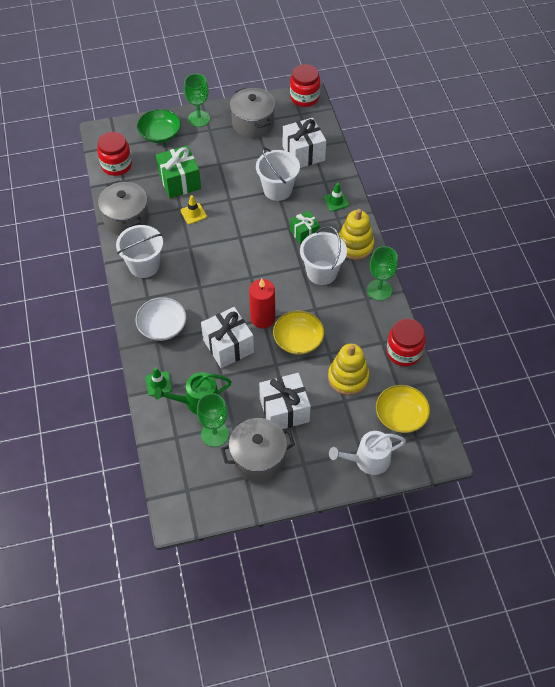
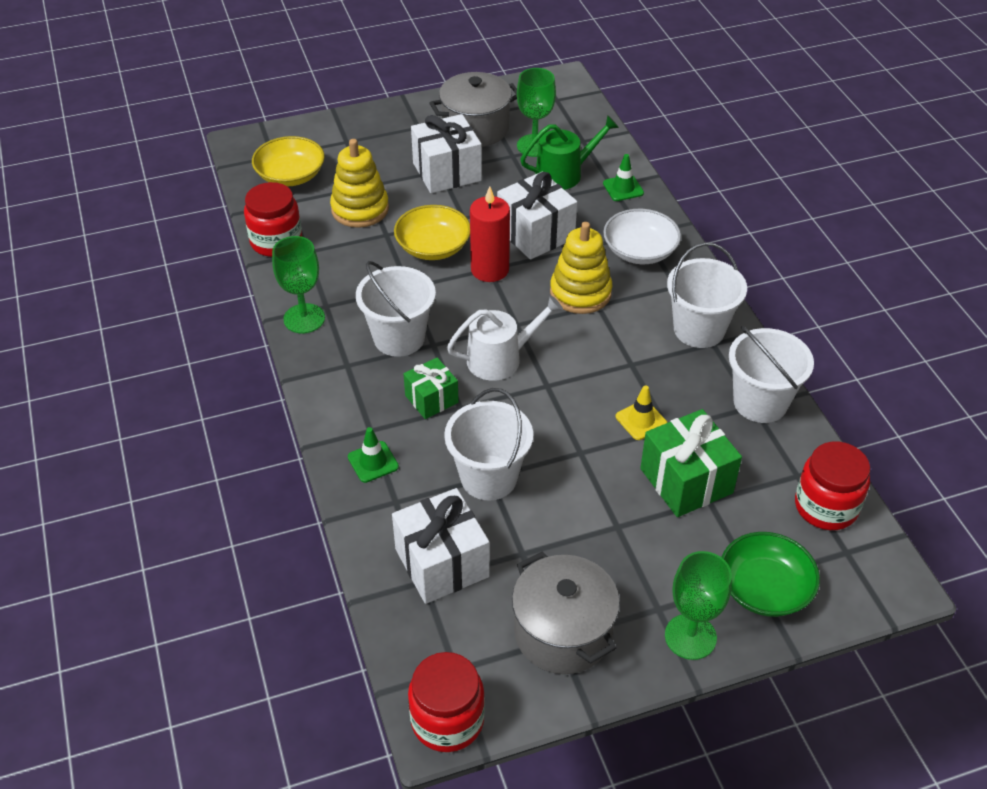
camera: 175 degrees right, 10 degrees down
grey pot [98,181,149,235] -> white bucket [729,326,814,423]
white watering can [329,431,406,475] -> white watering can moved to [447,295,563,381]
yellow stacking toy [339,209,374,260] -> yellow stacking toy moved to [550,222,613,314]

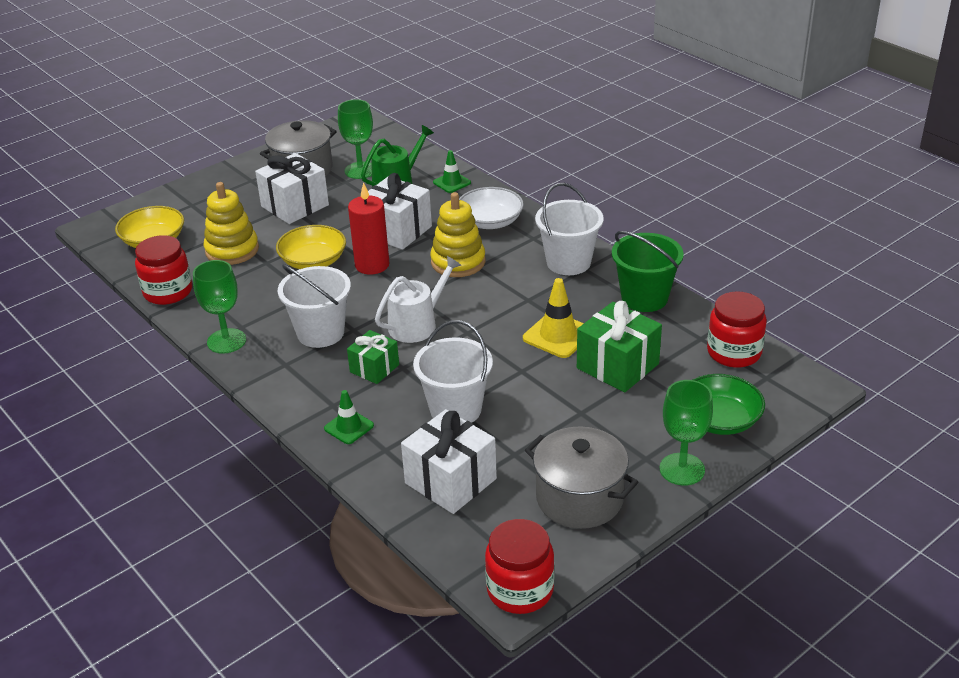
camera: 20 degrees left, 10 degrees down
yellow traffic cone [616,385,667,440] -> yellow traffic cone [523,278,584,358], size x1.57
white bucket [729,326,814,423] -> green bucket [612,231,684,312]

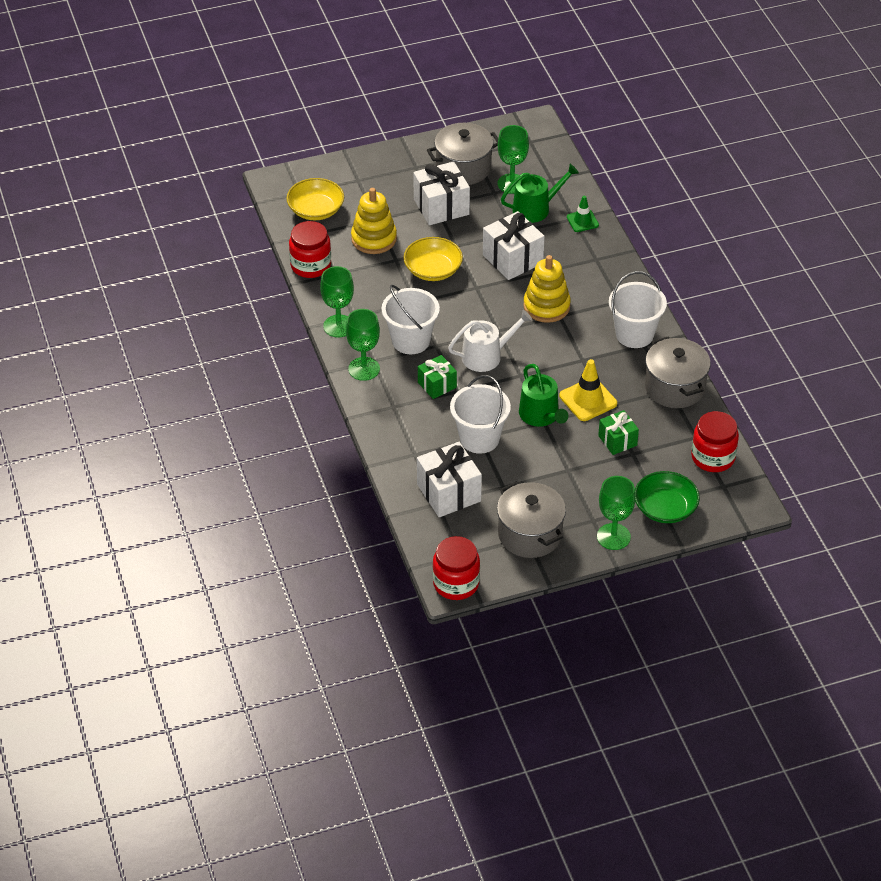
camera: 20 degrees right, 10 degrees up
green traffic cone [324,390,374,444] -> none
red candle [348,182,389,274] -> none
white bowl [459,187,524,229] -> none
green gift [577,301,662,392] -> green gift [598,410,639,455], size x0.61
green bucket [612,231,684,312] -> grey pot [645,336,711,408]
none -> green goblet [346,309,380,381]
none -> green watering can [519,364,568,427]

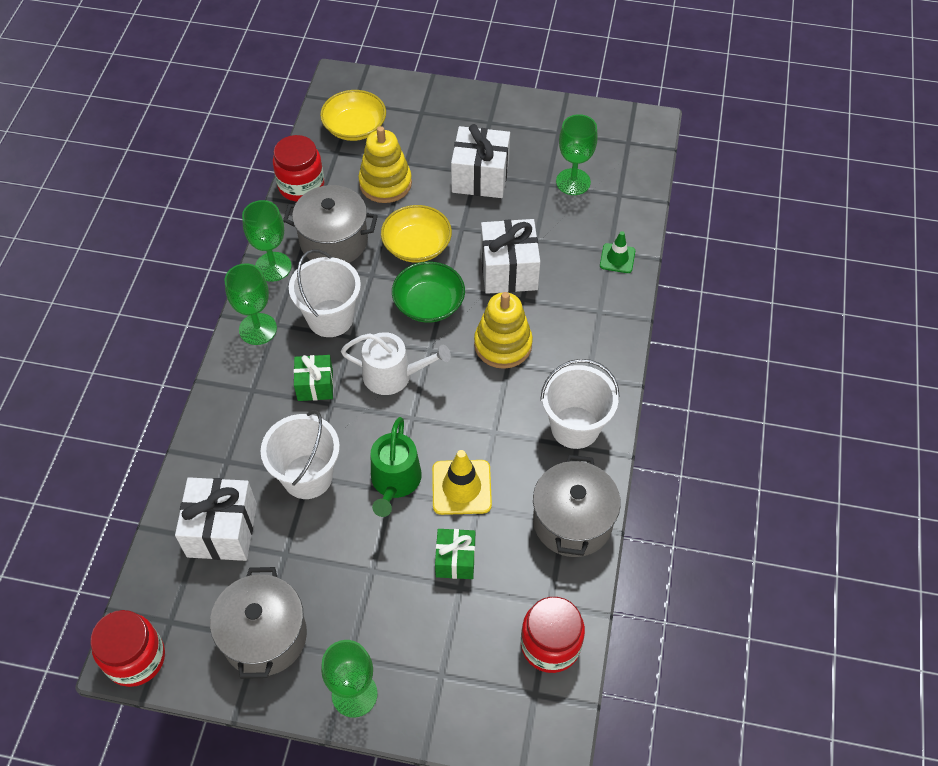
camera: 30 degrees right, 10 degrees up
grey pot [427,123,498,185] -> grey pot moved to [283,185,378,263]
green watering can [501,164,579,223] -> none
green bowl [635,471,700,523] -> green bowl moved to [392,262,465,323]

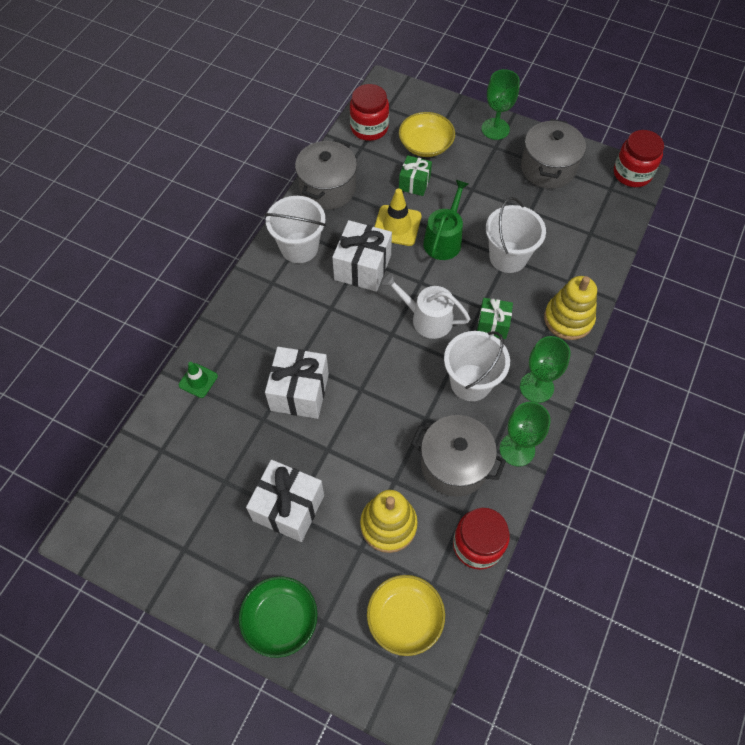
camera: 165 degrees left, 5 degrees up
white gift [175,477,257,561] -> white gift moved to [332,220,392,292]
yellow bowl [381,205,452,262] -> yellow bowl moved to [399,112,455,157]
green bowl [392,262,465,323] -> green bowl moved to [239,576,317,658]
yellow stacking toy [474,292,533,369] -> yellow stacking toy moved to [544,276,597,340]
green goblet [556,114,598,195] -> none

